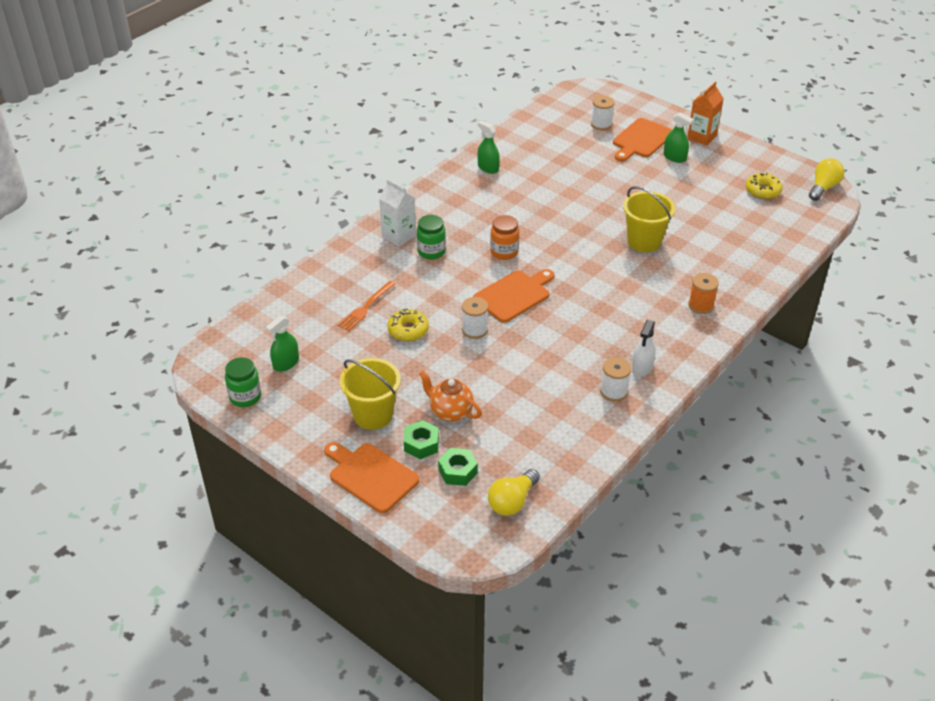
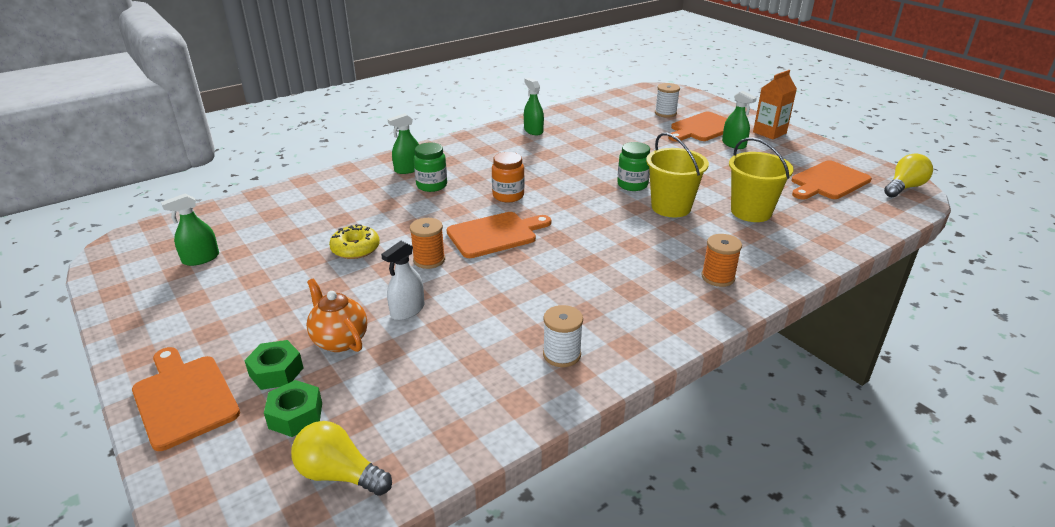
camera: 15 degrees right, 10 degrees down
green jar [225,357,261,407] -> green jar moved to [617,142,650,191]
orange fork [338,281,396,331] -> none
yellow bucket [340,358,401,430] -> yellow bucket moved to [729,137,794,222]
white carton [379,179,416,247] -> green spray bottle [388,113,419,174]
white spool [462,297,489,339] -> orange spool [410,218,445,269]
yellow light bulb [488,469,540,516] -> yellow light bulb turned 60 degrees clockwise [291,421,392,496]
white spray bottle [632,320,656,377] -> white spray bottle moved to [381,241,424,320]
yellow donut [746,173,783,199] -> orange cutting board [792,160,872,200]

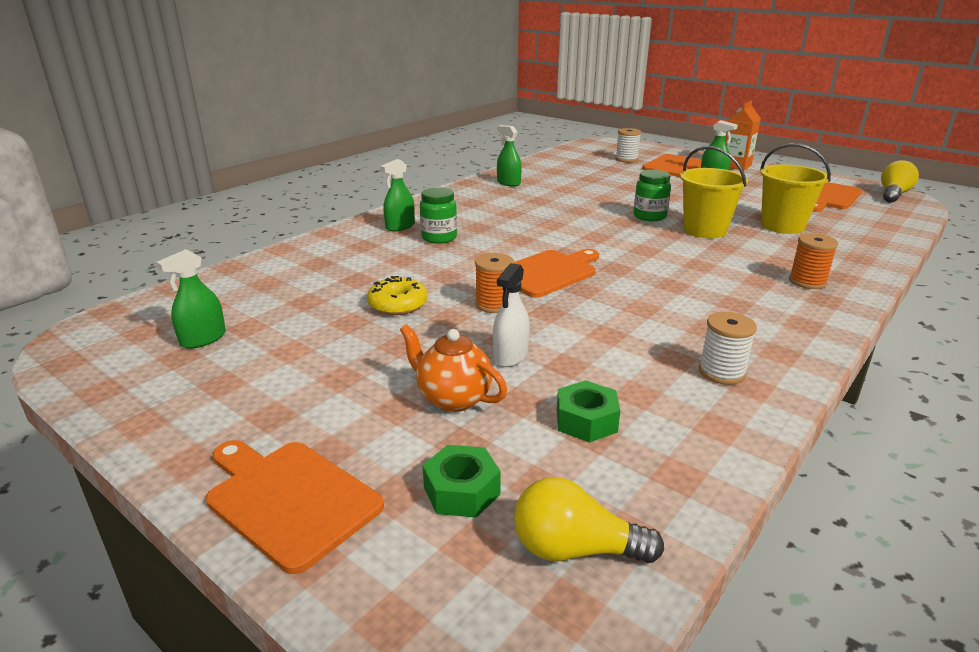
camera: 15 degrees left, 5 degrees down
green nut [244,340,303,390] -> green nut moved to [557,380,620,443]
orange jar [492,152,525,203] -> none

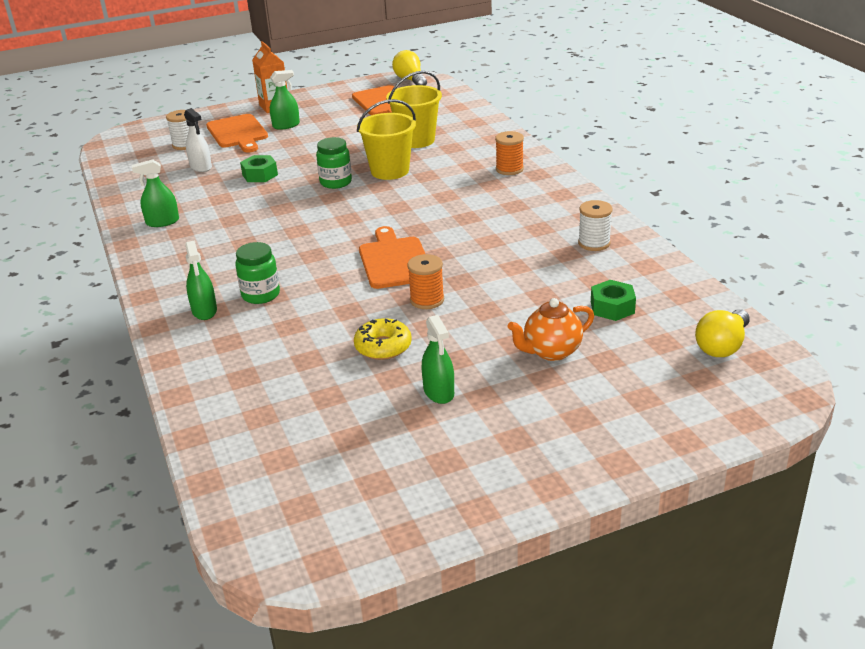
camera: 60 degrees left, 5 degrees up
green spray bottle [156,249,226,349] -> green spray bottle moved to [422,315,454,404]
orange cutting board [206,440,384,574] -> none
green nut [423,445,501,518] -> green nut moved to [240,155,278,182]
white spray bottle [493,263,529,367] -> white spray bottle moved to [184,108,212,172]

